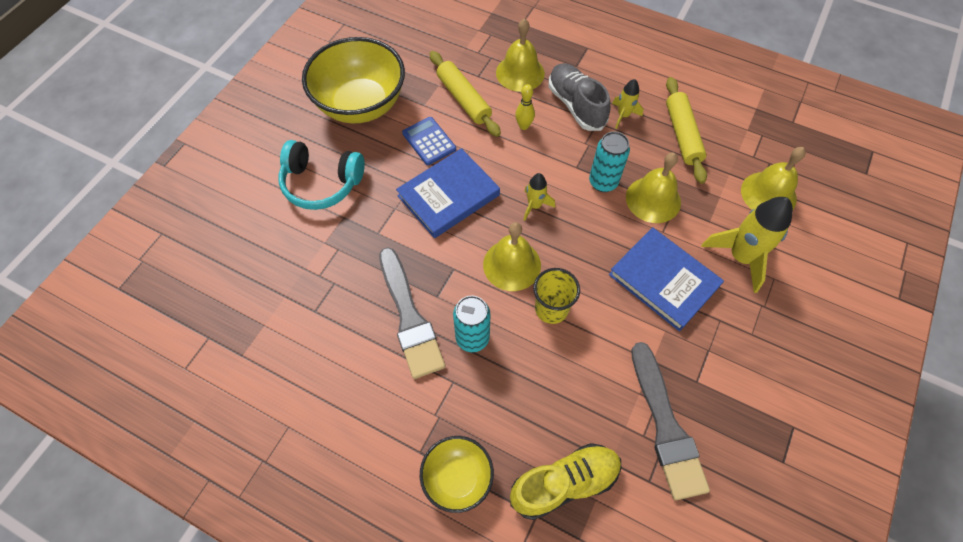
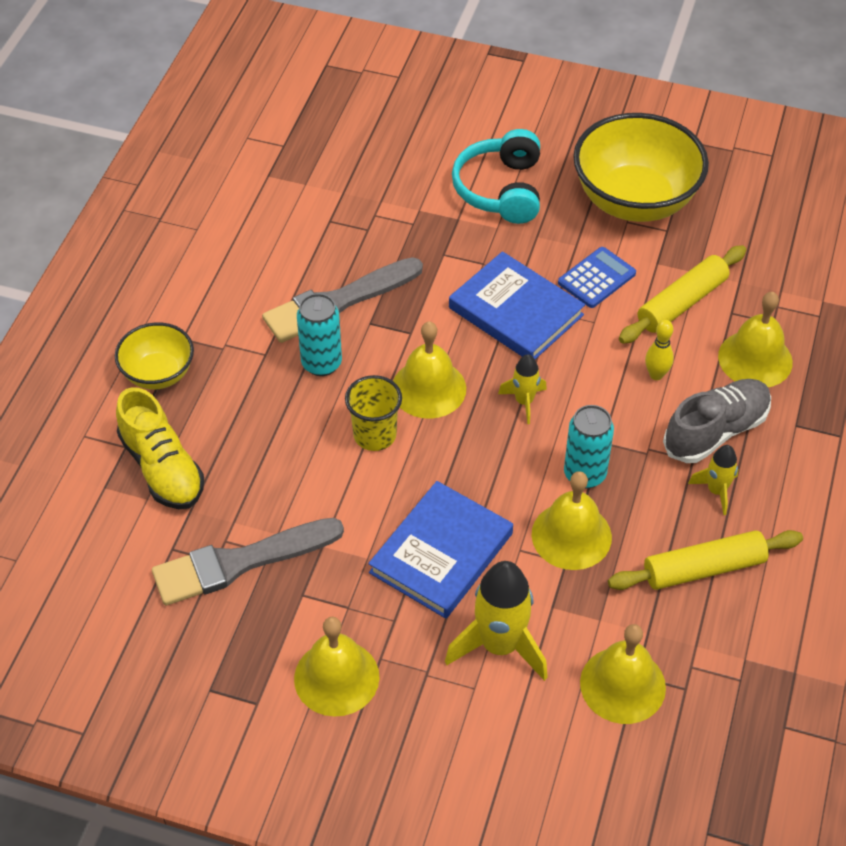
camera: 80 degrees right, 10 degrees down
none -> yellow bell [294,617,379,717]

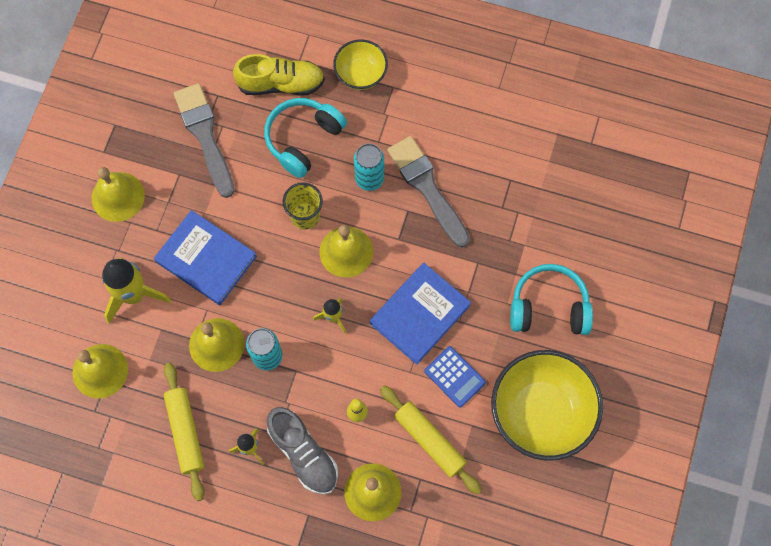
camera: 90 degrees right, 20 degrees up
yellow shoe [116,387,204,509] -> yellow shoe turned 150 degrees counterclockwise [233,54,325,96]
none -> turquoise headphones [264,98,347,178]

